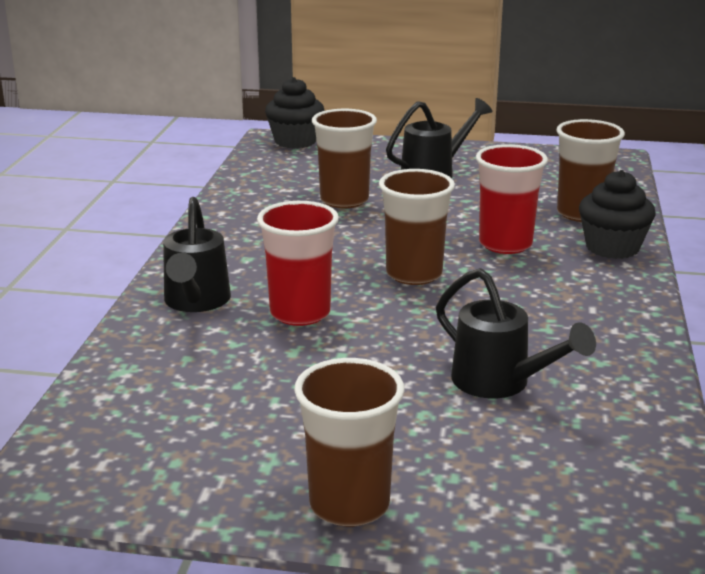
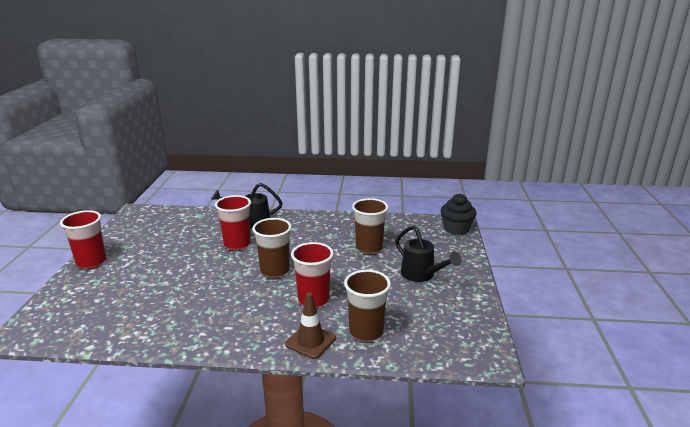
camera: 85 degrees right, 0 degrees up
brown cup [294,358,405,527] -> red cup [60,210,106,269]
black watering can [436,268,596,398] -> none
black cupcake [579,170,656,259] -> brown traffic cone [285,293,336,359]

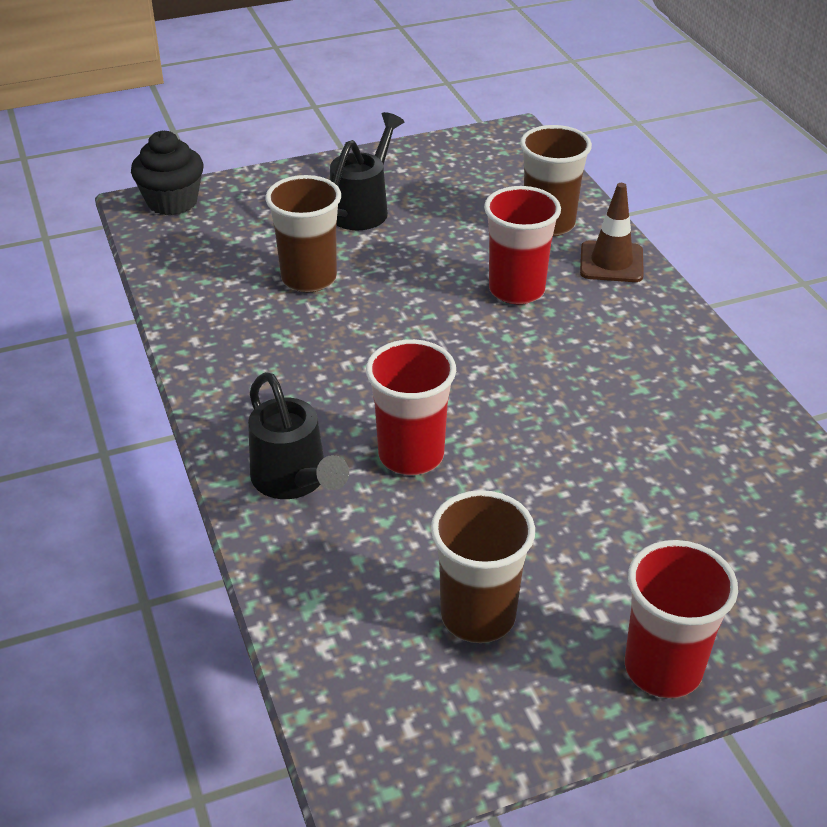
camera: 115 degrees left, 15 degrees up
brown cup [252,218,292,278] -> brown cup moved to [431,490,535,643]

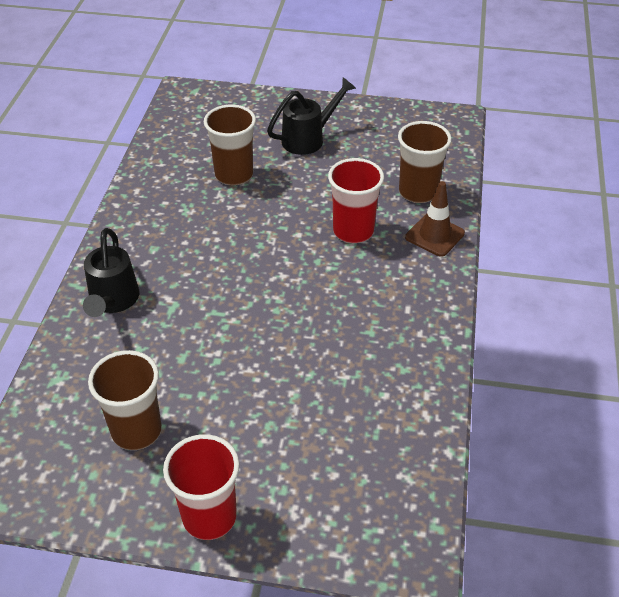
camera: 30 degrees right, 5 degrees up
black cupcake [131,131,203,215] -> none
red cup [366,339,456,475] -> none

